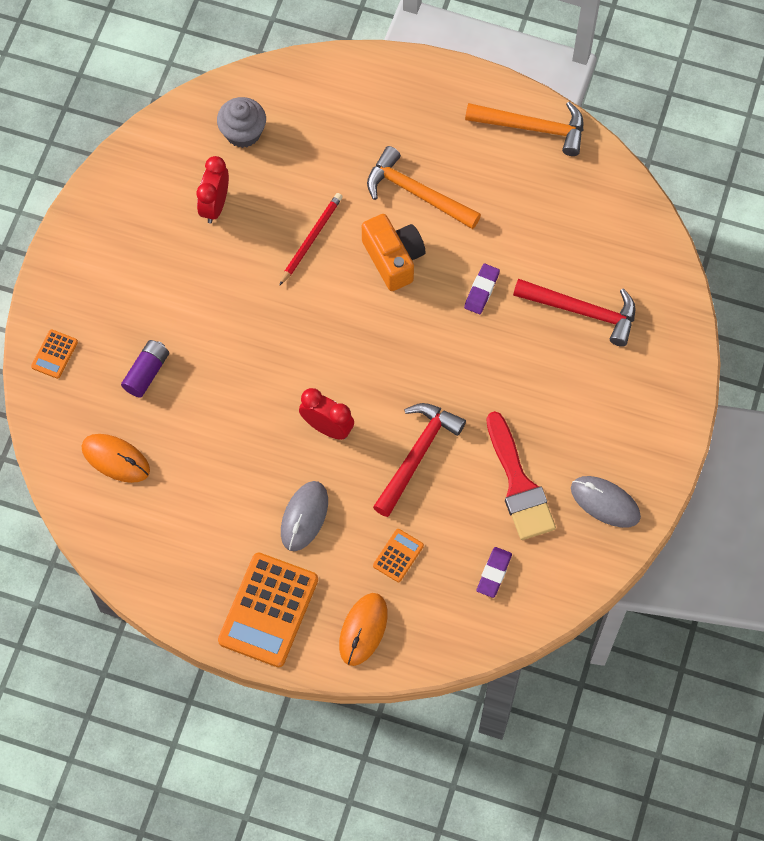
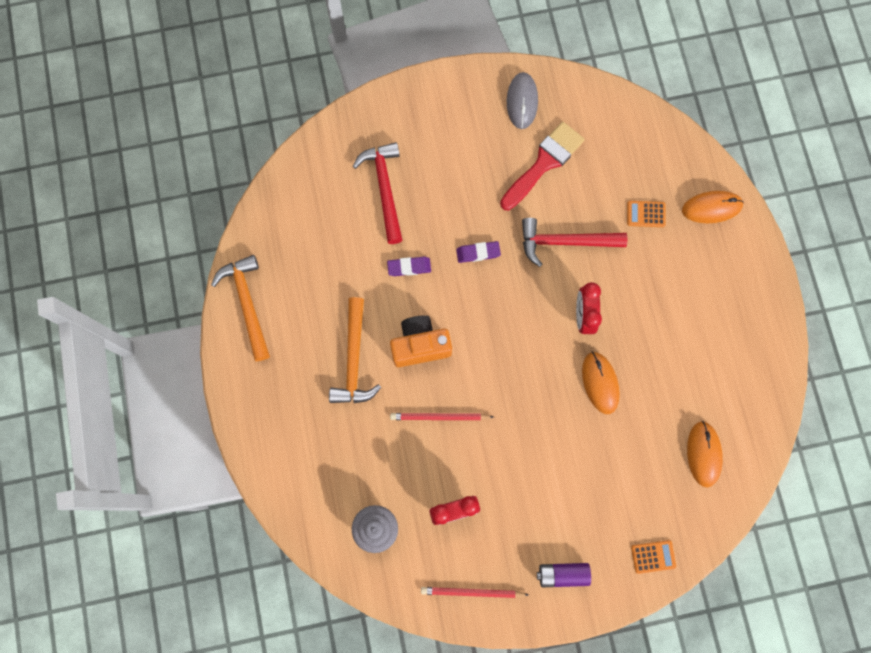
camera: 120 degrees left, 10 degrees up
purple battery [121,340,169,398] -> purple battery moved to [537,563,591,588]
orange calculator [218,553,318,667] -> none
grey mouse [281,481,328,551] -> none
orange camera [362,214,426,291] -> orange camera turned 45 degrees clockwise [390,315,452,367]
purple eraser [476,547,512,598] -> purple eraser moved to [456,241,501,263]
none -> red pencil [421,587,529,598]
none -> orange mouse [582,352,620,414]

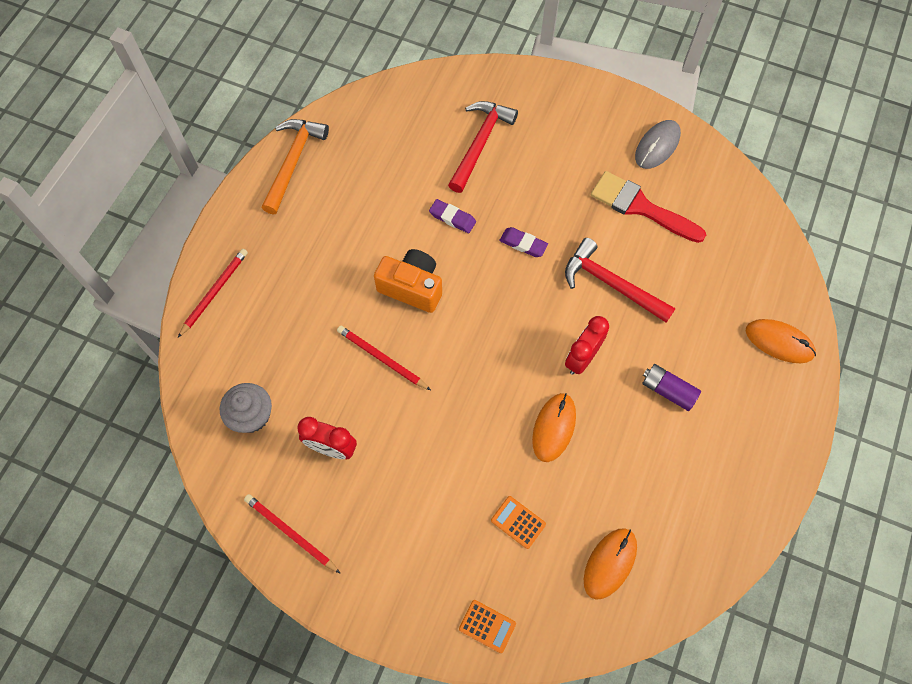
camera: 35 degrees right, 10 degrees down
orange hammer [329,297,381,403] -> none
red brush [500,122,585,210] -> red brush turned 135 degrees counterclockwise [591,171,706,243]
purple battery [537,563,591,588] -> purple battery moved to [642,364,701,411]
orange calculator [627,201,666,227] -> orange calculator moved to [491,496,546,549]
none -> red pencil [178,249,248,338]

